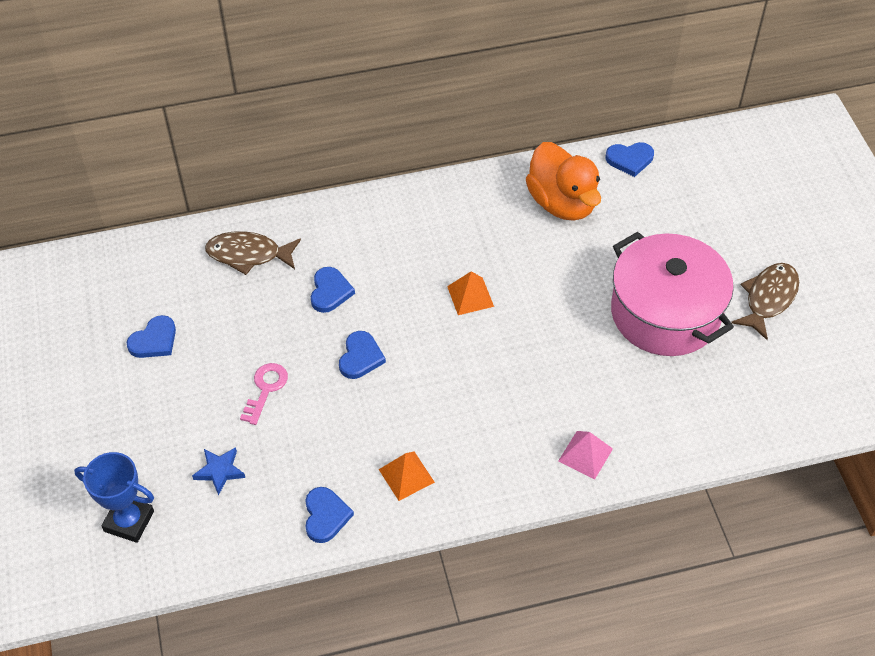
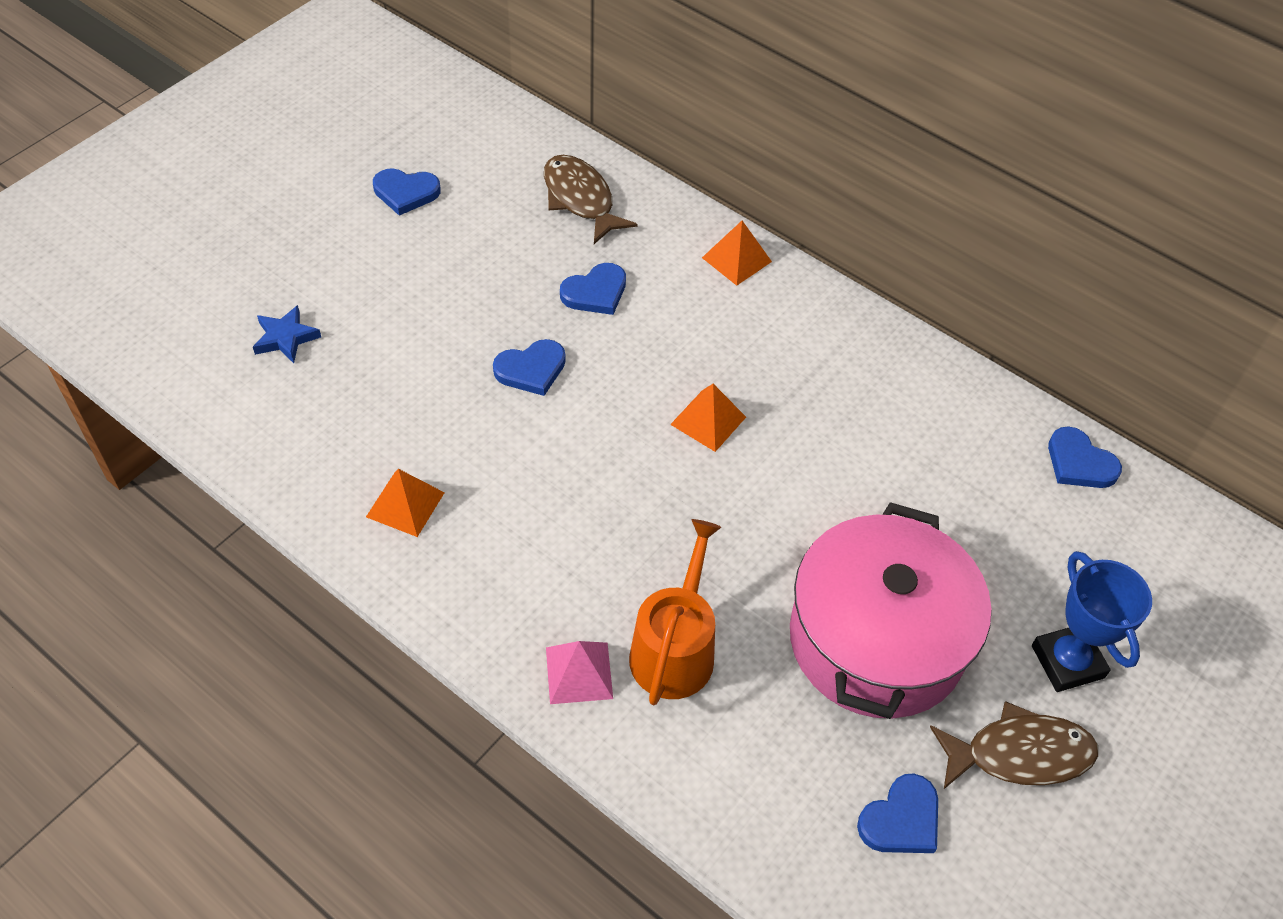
camera: 50 degrees right, 0 degrees up
blue trophy [74,452,154,543] -> blue trophy moved to [1032,551,1152,692]
pink key [240,363,288,425] -> none
blue heart [305,487,354,543] -> blue heart moved to [857,773,938,853]
orange duck [526,142,601,220] -> none
none -> orange watering can [629,519,721,705]
none -> orange pyramid [702,221,772,286]

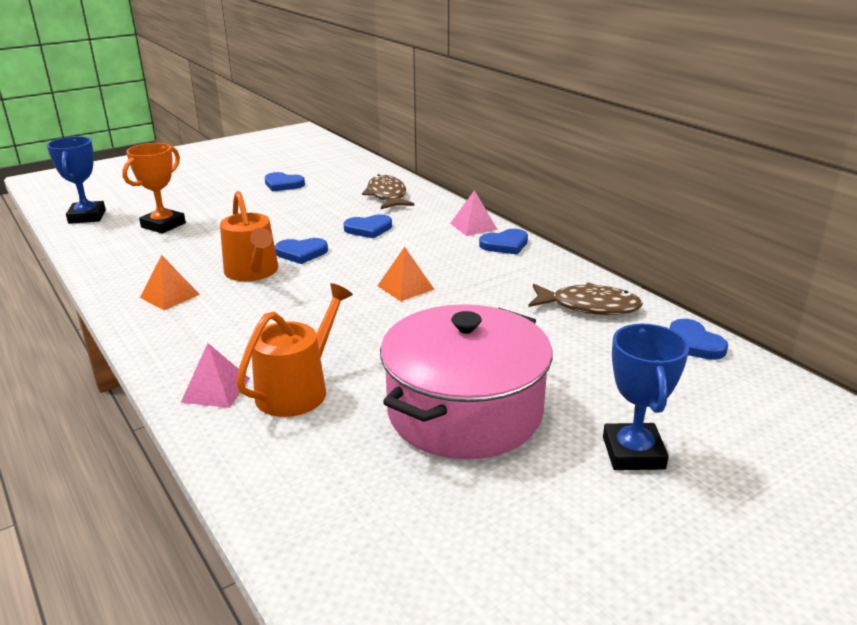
camera: 20 degrees right, 25 degrees down
blue star [253,305,321,363] -> orange trophy [122,143,186,234]
orange pyramid [702,221,772,286] -> pink pyramid [450,190,498,236]
blue heart [857,773,938,853] -> blue heart moved to [479,229,528,254]
brown fish [930,701,1098,789] -> brown fish moved to [528,283,643,315]
none -> blue trophy [47,136,106,224]
none -> orange watering can [220,191,278,281]

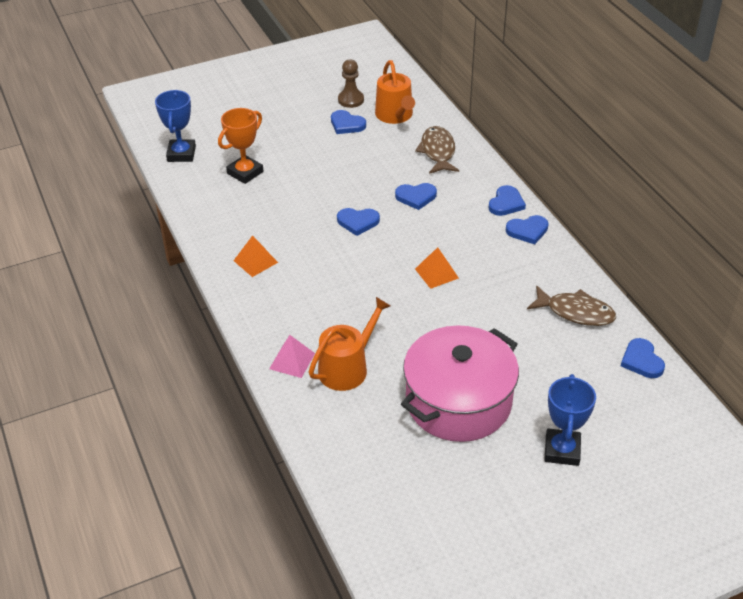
camera: 10 degrees right, 15 degrees up
orange watering can [220,191,278,281] -> orange watering can moved to [375,60,415,124]
pink pyramid [450,190,498,236] -> blue heart [488,185,526,216]
none -> brown pawn [338,59,364,108]

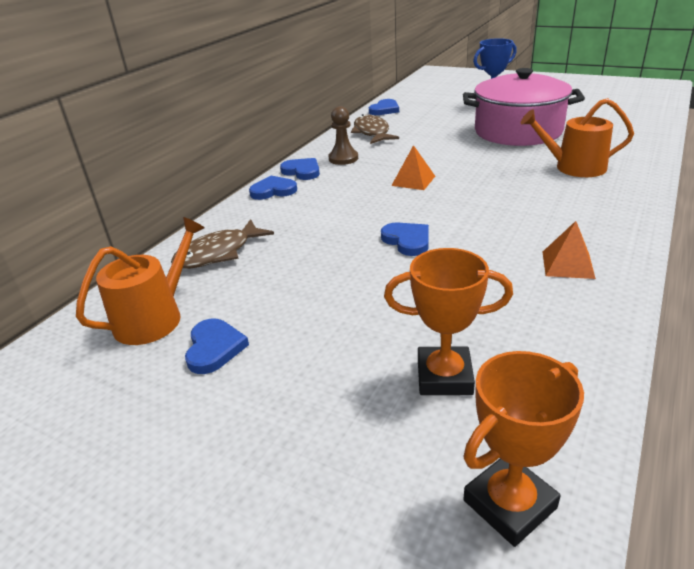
camera: 125 degrees left, 10 degrees down
blue trophy [155,90,196,162] -> orange trophy [463,351,584,547]
pink pyramid [269,335,315,378] -> none
brown pawn [338,59,364,108] -> brown pawn moved to [328,106,358,165]
blue heart [395,183,437,210] -> none

